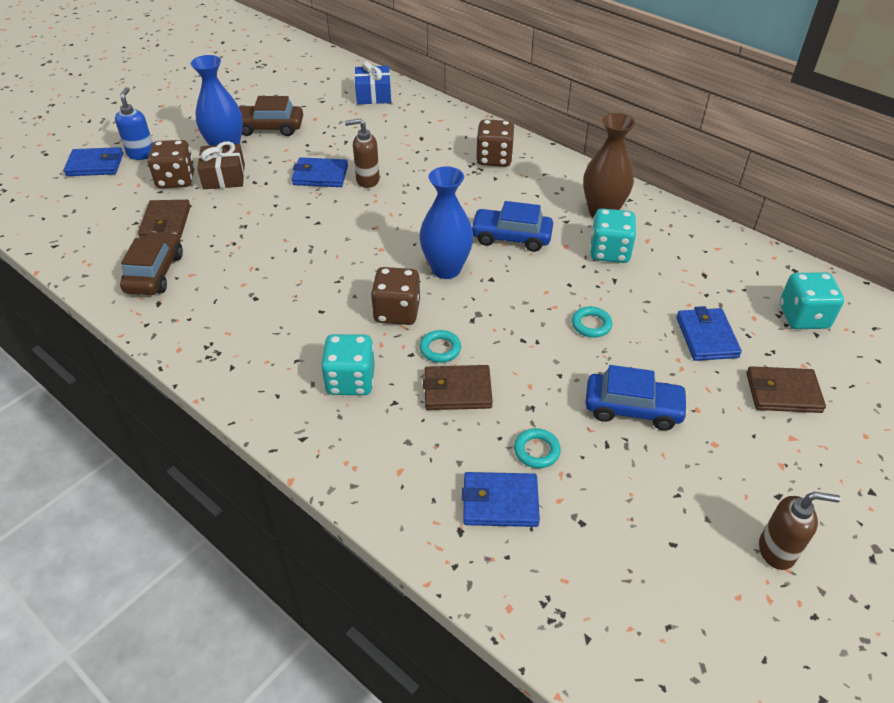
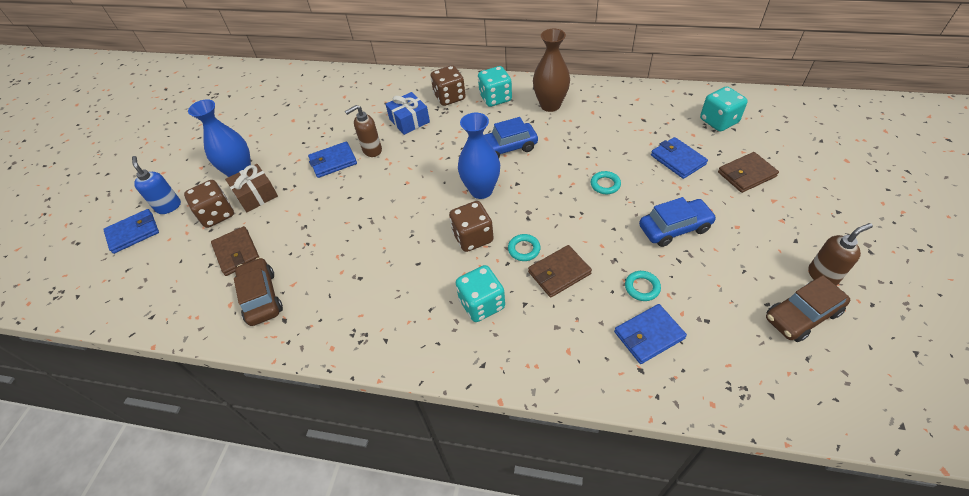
camera: 25 degrees left, 5 degrees up
brown car [239,96,303,136] -> brown car moved to [766,275,850,342]
blue gift [354,61,391,104] -> blue gift moved to [386,92,430,135]
turquoise dice [590,209,636,263] -> turquoise dice moved to [478,66,512,107]

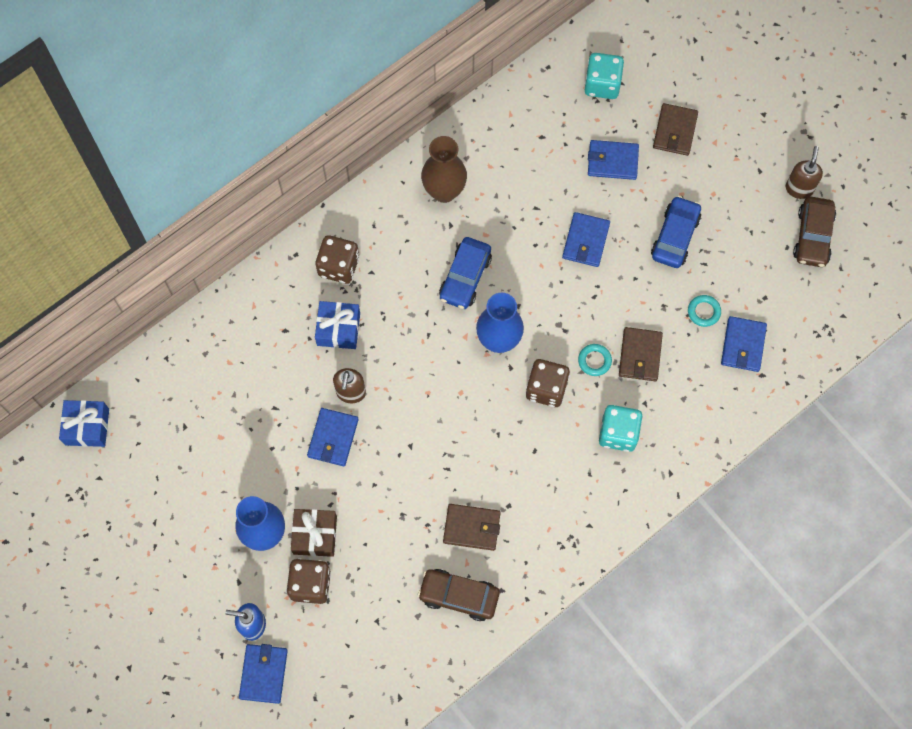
camera: 55 degrees left, 20 degrees up
brown wallet [211,226,259,276] -> brown wallet moved to [443,504,501,551]
turquoise dice [478,66,512,107] -> none
turquoise ring [591,171,621,194] -> blue wallet [562,212,610,267]
none -> blue gift [59,400,109,447]

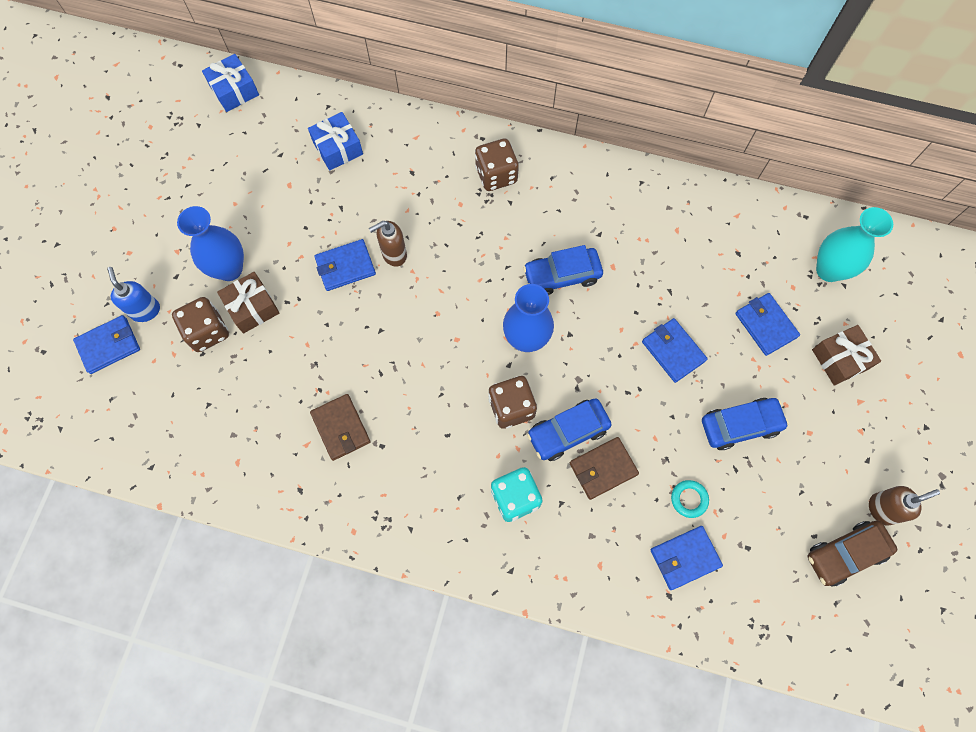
camera: 55 degrees right, 0 degrees up
blue gift [315,301,360,349] -> blue gift moved to [308,112,363,171]
brown car [418,569,500,621] -> none
brown vase [421,136,467,203] -> none
blue wallet [562,212,610,267] -> blue wallet turned 75 degrees clockwise [642,318,708,383]
turquoise ring [578,344,612,376] -> blue car [527,398,612,461]
turquoise dice [584,53,624,99] -> turquoise vase [816,207,893,282]
brown wallet [653,103,698,156] -> brown gift [812,325,881,385]

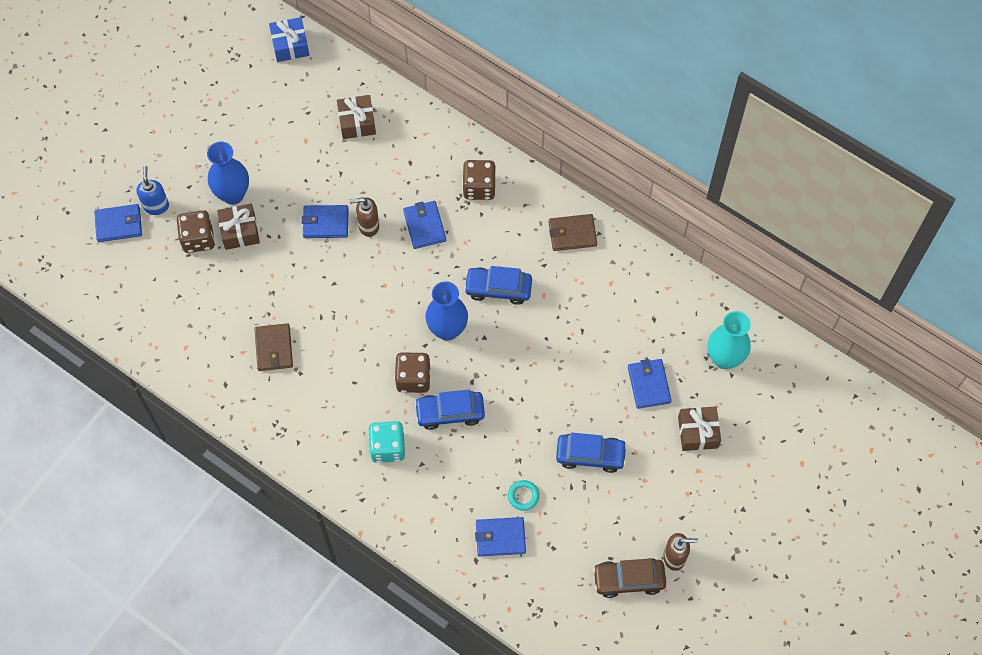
camera: 20 degrees right, 5 degrees down
blue gift [308,112,363,171] -> brown gift [337,95,376,139]
brown wallet [570,437,639,500] -> brown wallet moved to [549,214,597,251]
blue wallet [642,318,708,383] -> blue wallet moved to [403,201,446,249]

